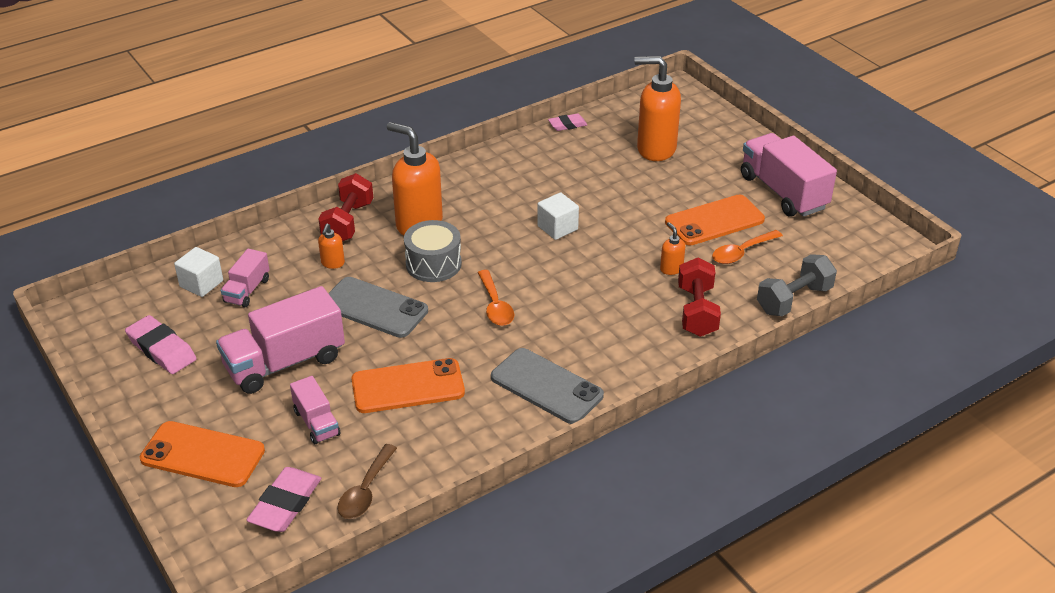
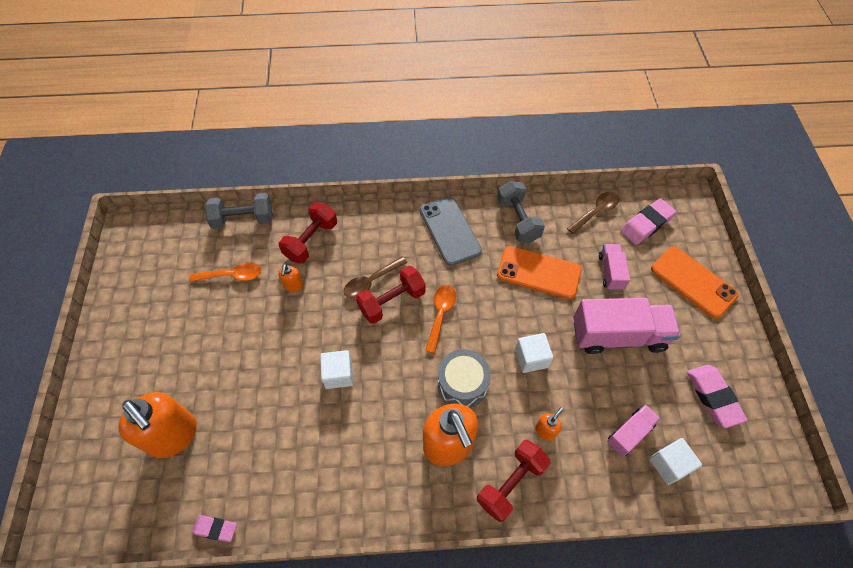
camera: 150 degrees left, 20 degrees up
grey phone [328,277,428,338] -> white cube [515,333,553,373]
orange phone [665,195,765,246] -> none
pink truck [741,133,837,217] -> none
none -> brown spoon [344,256,407,298]
none -> red dumbbell [356,266,426,324]
none -> grey dumbbell [497,181,545,243]

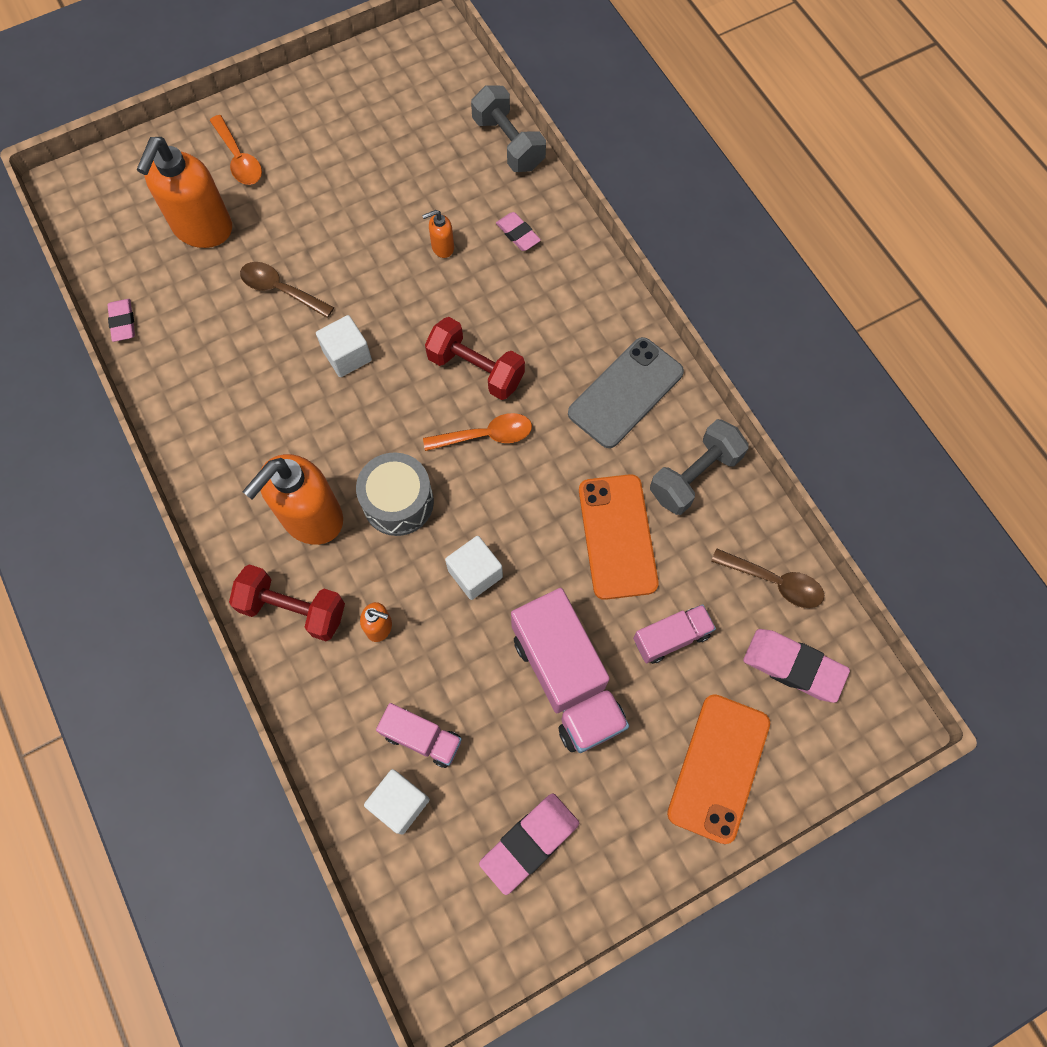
camera: 65 degrees right, 10 degrees up
orange spoon [189,262,262,282] -> orange spoon moved to [210,115,262,185]
red dumbbell [279,202,337,264] -> pink eraser [496,212,541,251]
brown spoon [344,256,407,298] -> brown spoon moved to [240,262,334,318]

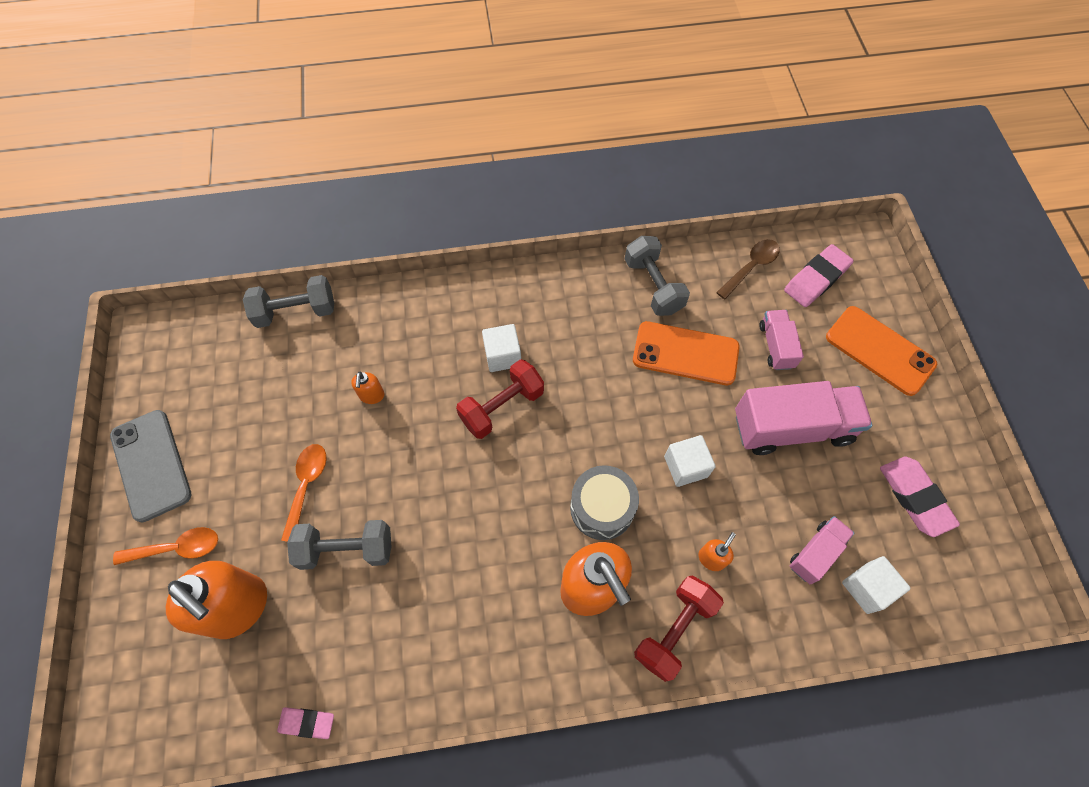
camera: 70 degrees left, 5 degrees down
brown spoon [240,262,334,318] -> grey dumbbell [287,520,392,570]
white cube [316,315,372,377] -> white cube moved to [482,324,521,372]
orange spoon [423,413,532,451] -> orange spoon moved to [281,444,327,542]
pink eraser [496,212,541,251] -> none
grey phone [568,337,684,448] -> grey phone moved to [110,410,191,522]

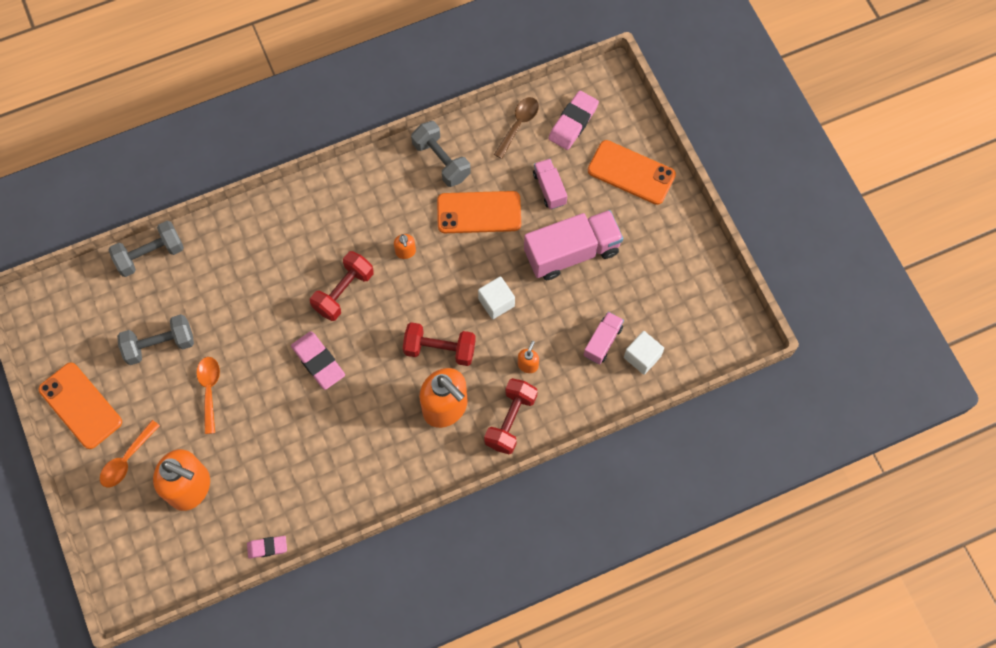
camera: 15 degrees left, 5 degrees up
grey phone [110,410,191,522] -> orange phone [39,363,122,449]
orange spoon [113,527,218,565] -> orange spoon turned 150 degrees clockwise [100,420,160,487]
grey dumbbell [287,520,392,570] -> grey dumbbell moved to [117,314,194,365]
orange soap dispenser [351,372,384,404] -> orange soap dispenser moved to [394,234,416,259]
white cube [482,324,521,372] -> none
grey drum [570,465,639,540] -> red dumbbell [403,322,476,366]
pink eraser [880,457,960,537] -> pink eraser moved to [291,331,345,390]

